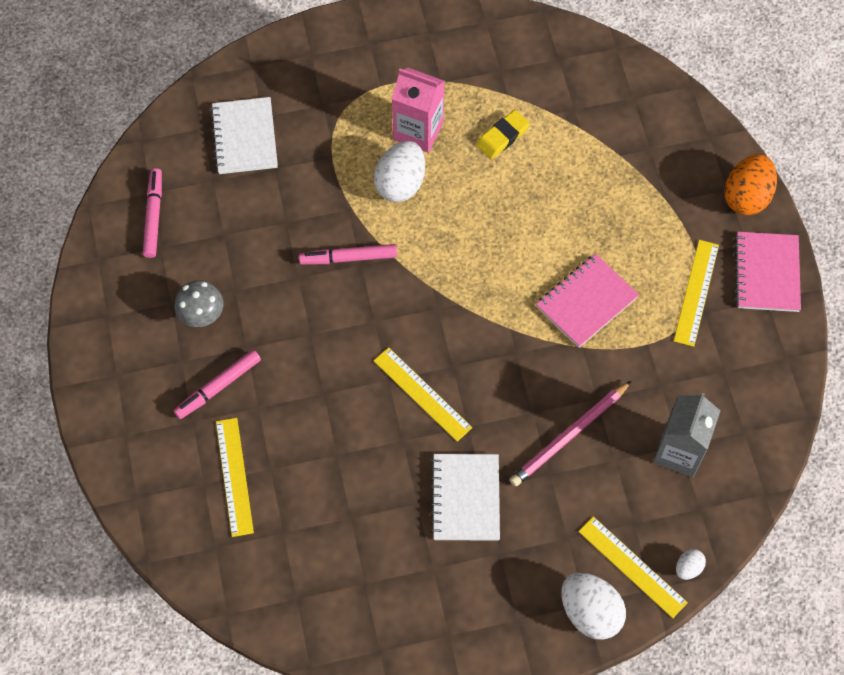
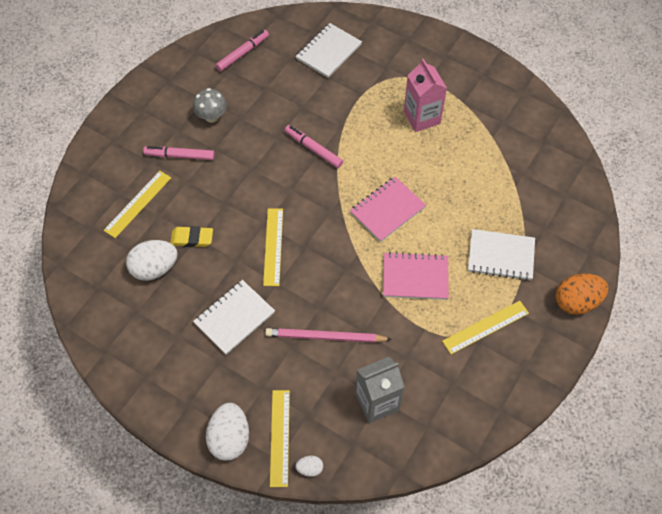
camera: 45 degrees right, 5 degrees down
white egg [374,141,425,202] -> white egg moved to [126,240,178,281]
yellow eraser [476,110,530,159] -> yellow eraser moved to [170,226,213,247]
pink notebook [735,232,801,312] -> pink notebook moved to [350,177,426,242]
none -> white notebook [468,229,535,281]

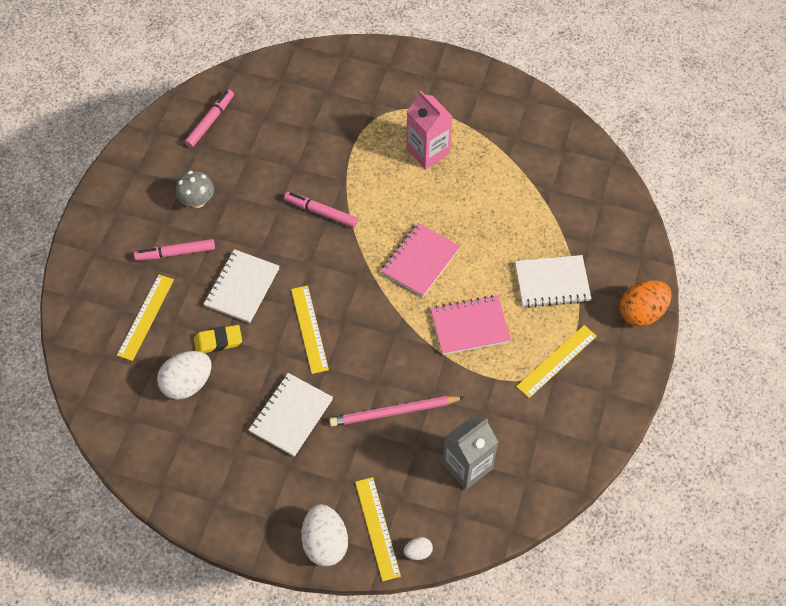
camera: 15 degrees left, 0 degrees up
white notebook [296,23,362,78] -> white notebook moved to [204,249,279,323]

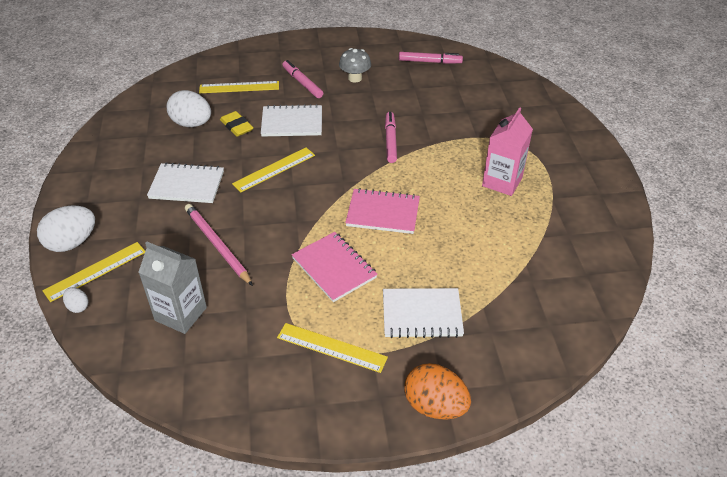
camera: 65 degrees right, 15 degrees down
white notebook [515,255,591,308] -> white notebook turned 60 degrees counterclockwise [383,288,464,338]

